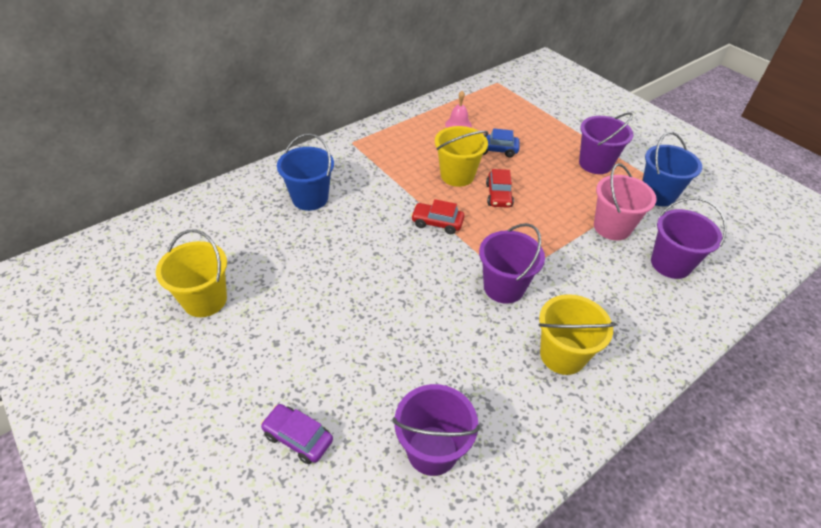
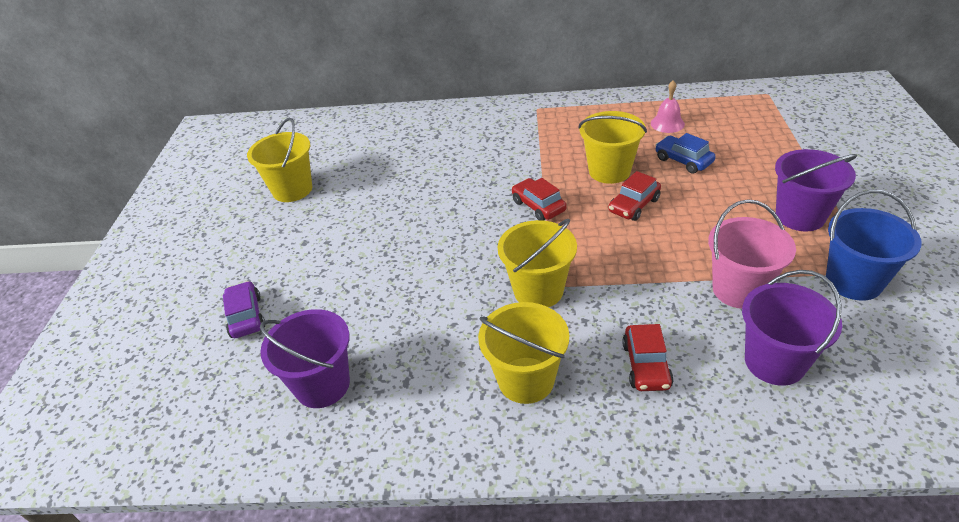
camera: 45 degrees right, 5 degrees down
blue bucket [277,133,334,211] -> none
purple bucket [479,223,545,304] -> yellow bucket [498,219,577,307]
none -> red car [622,324,674,391]

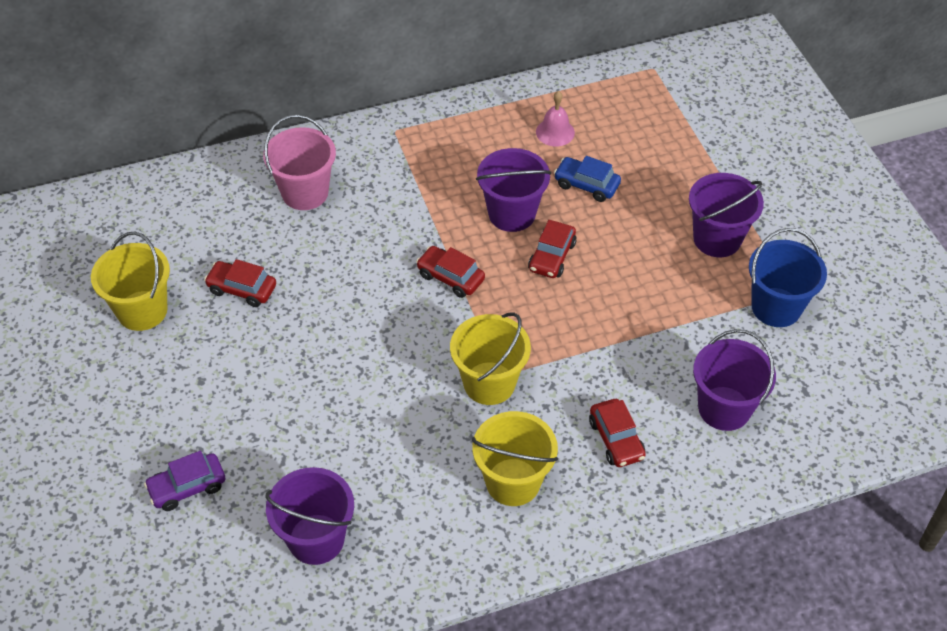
camera: 25 degrees left, 10 degrees up
purple car [223,281,265,338] -> purple car turned 75 degrees counterclockwise [144,451,225,511]
yellow bucket [579,111,647,184] -> purple bucket [476,148,551,232]
pink bucket [708,199,796,309] -> pink bucket moved to [263,115,336,210]
none -> red car [204,259,276,307]

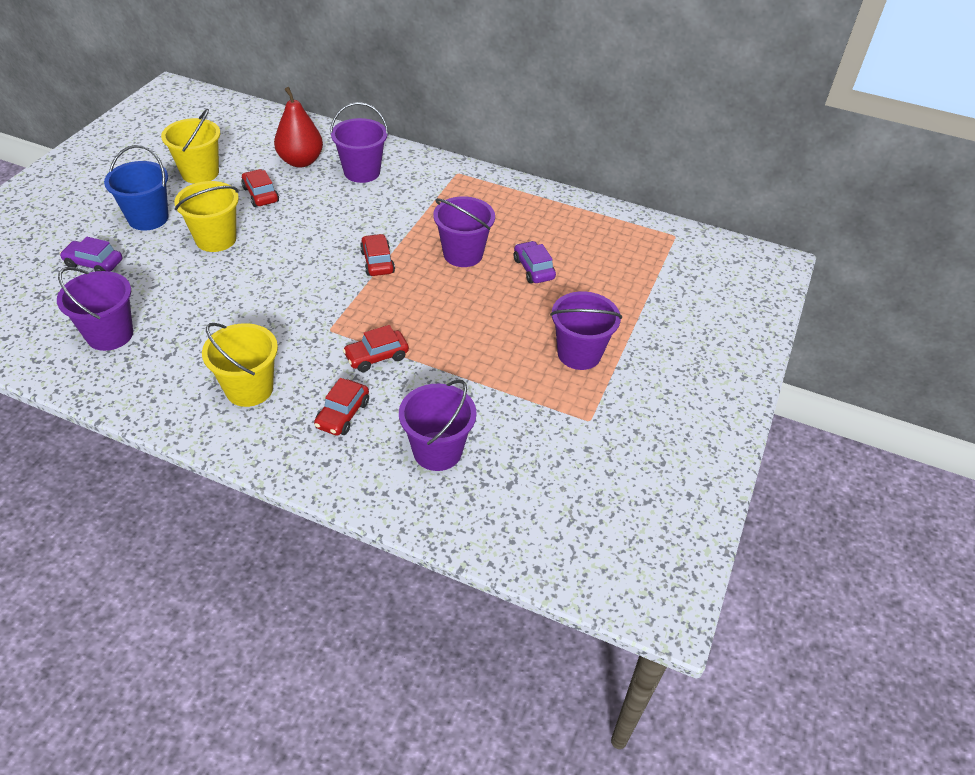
camera: 40 degrees right, 5 degrees down
pink bucket [263,115,336,210] -> purple bucket [330,102,389,183]
yellow bucket [450,312,531,405] -> yellow bucket moved to [174,181,239,252]
red car [528,220,577,278] -> red car moved to [343,325,409,372]
pink bell [536,91,575,146] -> none
blue car [554,156,621,202] -> purple car [514,241,556,283]
blue bucket [749,228,827,327] -> blue bucket moved to [104,145,169,231]
none -> red pear [274,87,323,168]

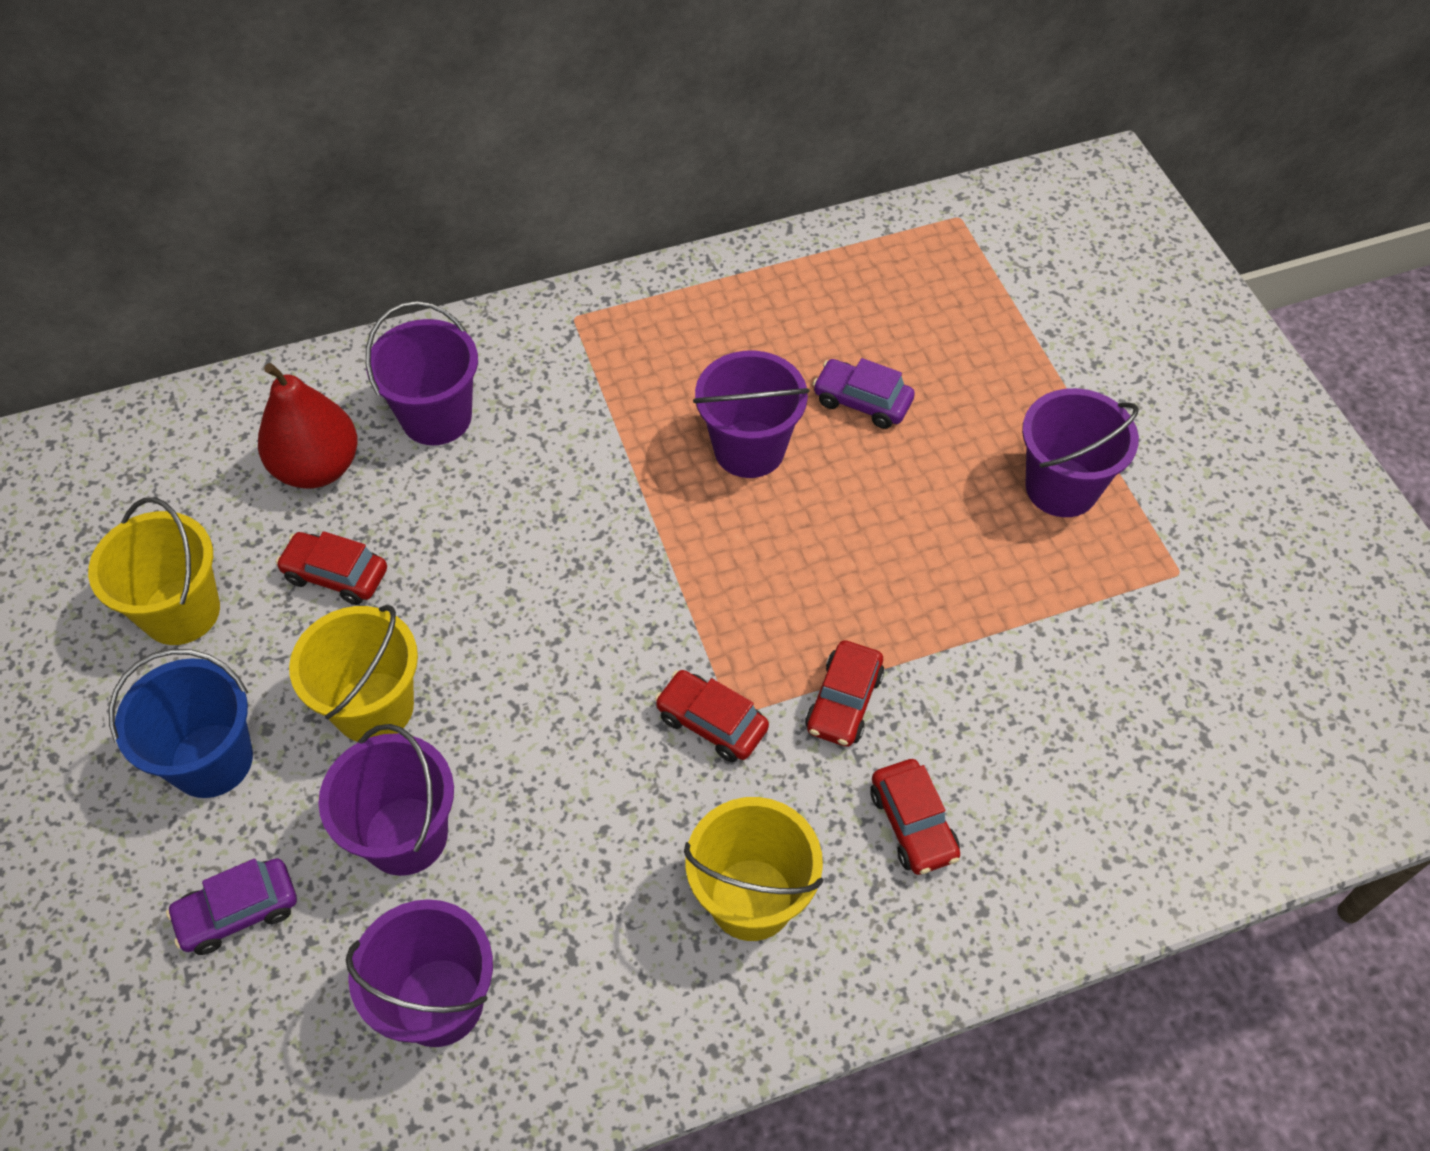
camera: 40 degrees left, 10 degrees up
red car [360,234,395,276] -> red car moved to [655,670,769,762]
purple bucket [399,379,477,471] -> purple bucket moved to [318,724,454,876]

